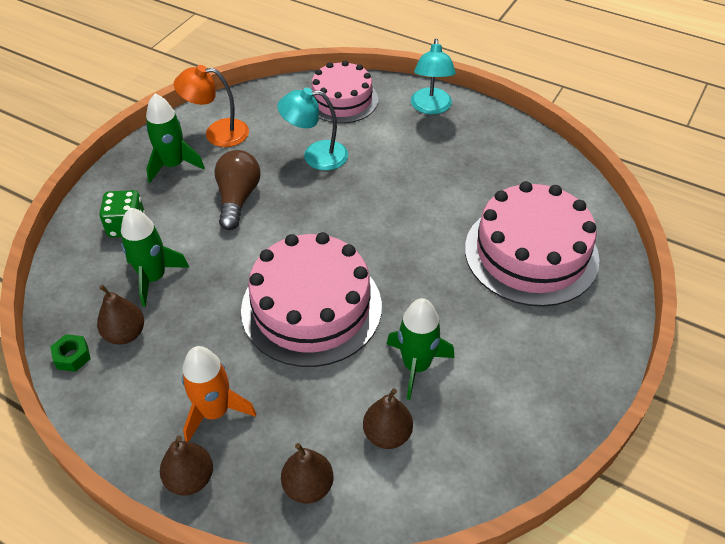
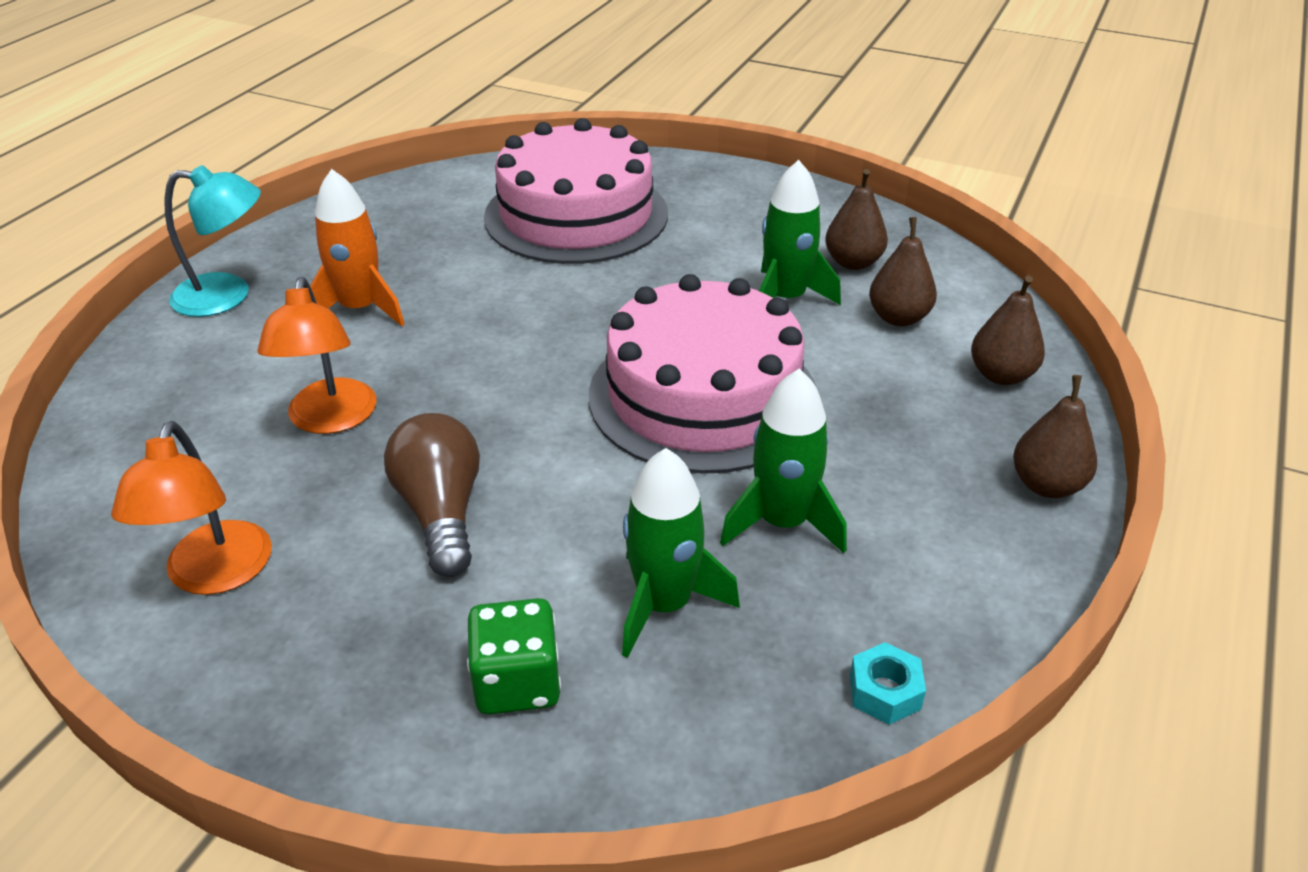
camera: 95 degrees left, 10 degrees down
green nut [50,334,91,372] -> turquoise nut [850,642,926,725]
brown pear [97,285,144,345] -> brown pear moved to [825,169,888,270]
green rocket [146,94,205,183] -> green rocket moved to [720,369,847,553]
orange rocket [182,346,256,442] -> orange rocket moved to [310,169,405,326]
brown light bulb [214,150,261,230] -> brown light bulb turned 75 degrees clockwise [384,413,480,577]
turquoise lamp [277,87,348,171] -> orange lamp [257,277,377,434]
pink cake [311,60,378,123] -> none

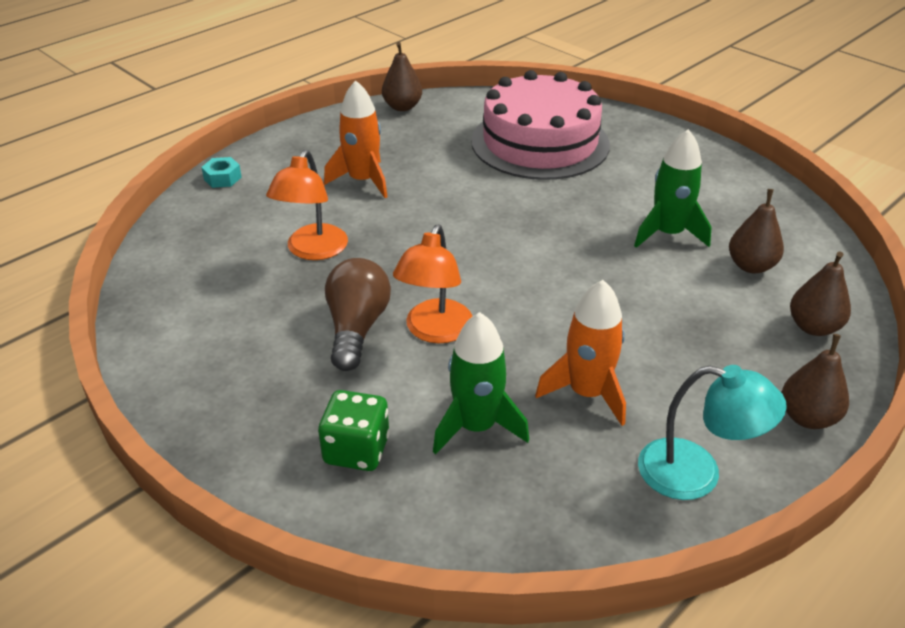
camera: 20 degrees right, 0 degrees up
orange lamp [111,421,272,595] -> orange lamp moved to [393,225,473,343]
turquoise lamp [165,165,261,317] -> turquoise lamp moved to [638,365,787,500]
pink cake [589,274,816,474] -> none
green rocket [720,369,847,553] -> orange rocket [535,280,626,426]
brown pear [825,169,888,270] -> brown pear moved to [382,42,422,111]
turquoise nut [850,642,926,725] -> turquoise nut moved to [201,157,242,188]

